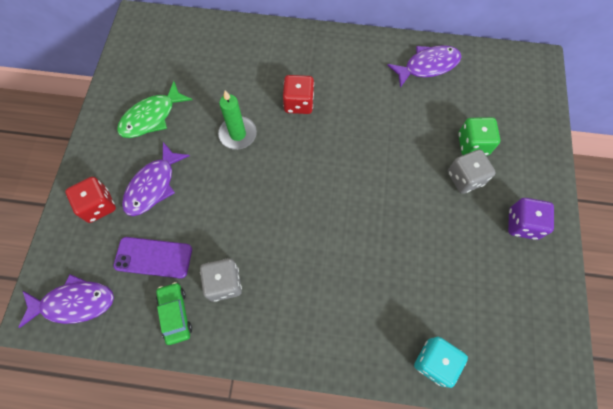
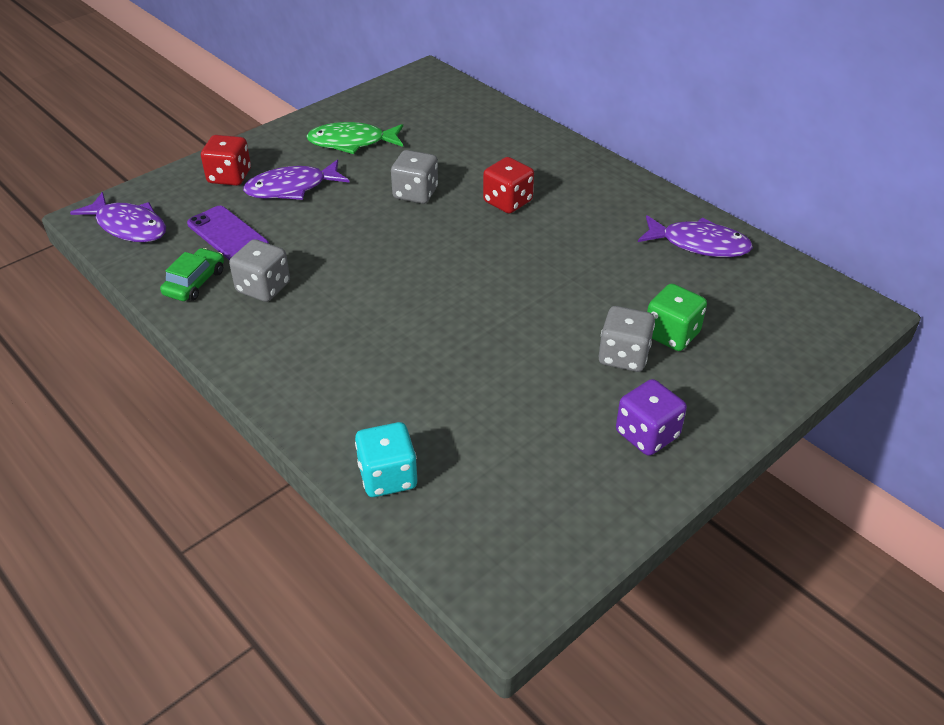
camera: 40 degrees right, 25 degrees down
green candle [218,90,257,150] -> grey dice [391,150,438,204]

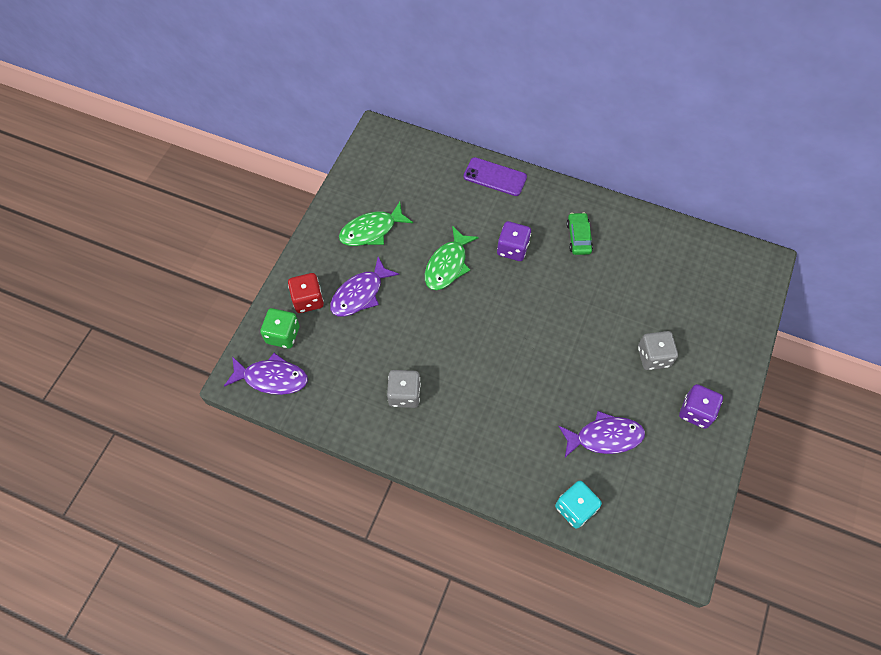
camera: 25 degrees left, 20 degrees up
green car [160,248,224,301] -> green car moved to [566,212,593,255]
purple phone [187,206,269,260] -> purple phone moved to [464,157,527,196]
grey dice [391,150,438,204] -> green fish [425,226,479,290]
red dice [483,157,534,214] -> purple dice [497,221,531,261]
purple fish [638,215,753,257] -> purple fish moved to [559,411,645,457]
green dice [647,283,707,351] -> green dice moved to [260,308,300,349]

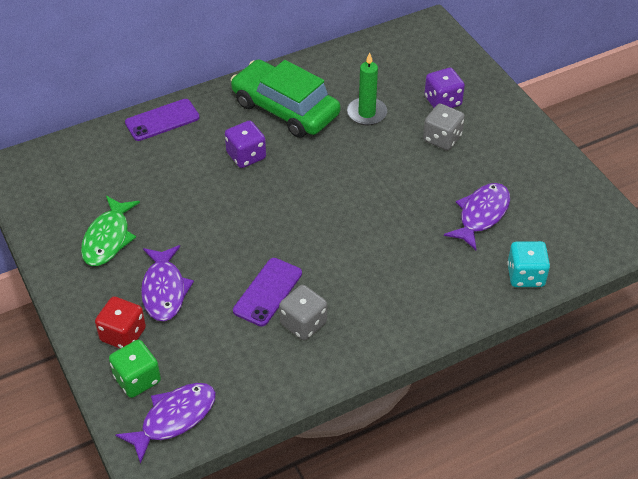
camera: 50 degrees left, 15 degrees down
green fish [425,226,479,290] -> none
green car [566,212,593,255] -> green car [231,59,340,138], size x2.14
purple dice [679,384,723,429] -> purple dice moved to [424,68,465,108]
none -> purple phone [233,258,302,326]
none -> green candle [347,53,387,126]

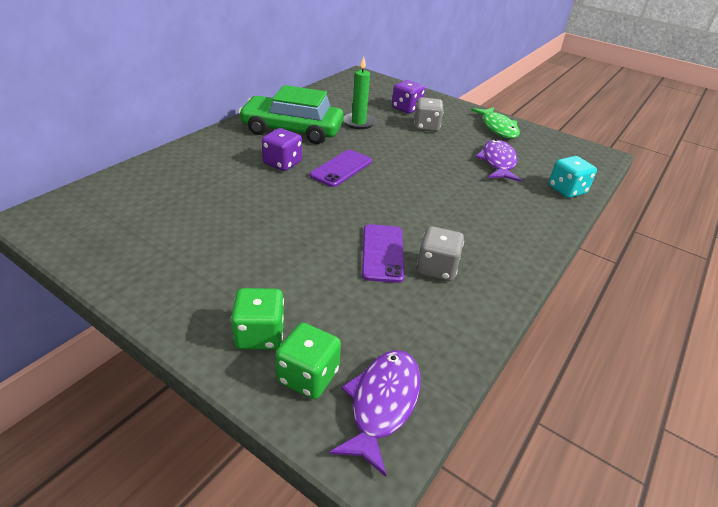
camera: 30 degrees left, 10 degrees down
green fish [81,196,140,266] -> green fish moved to [471,107,520,139]
red dice [95,297,146,349] -> green dice [231,288,284,350]
purple phone [125,99,200,141] -> purple phone moved to [310,150,372,187]
purple fish [141,245,194,321] -> none

